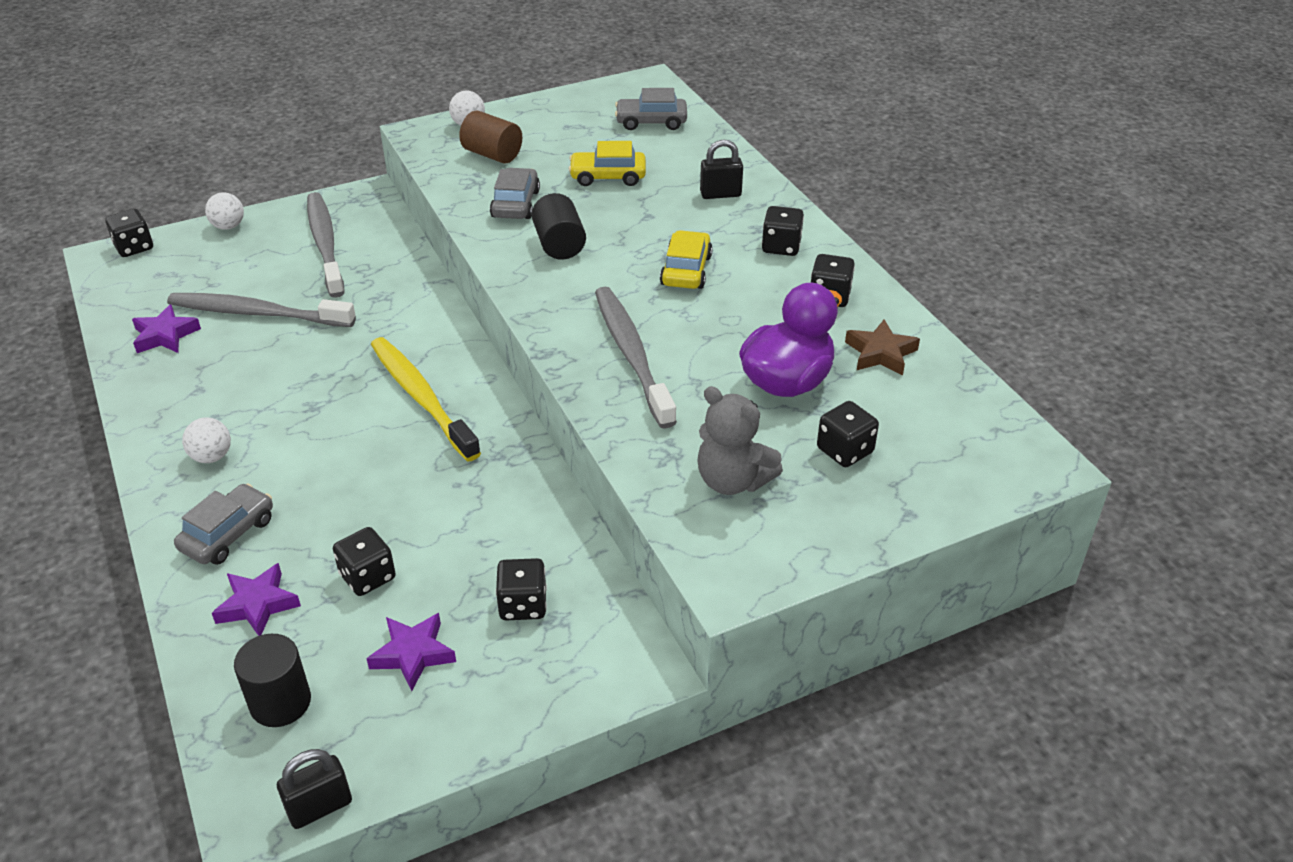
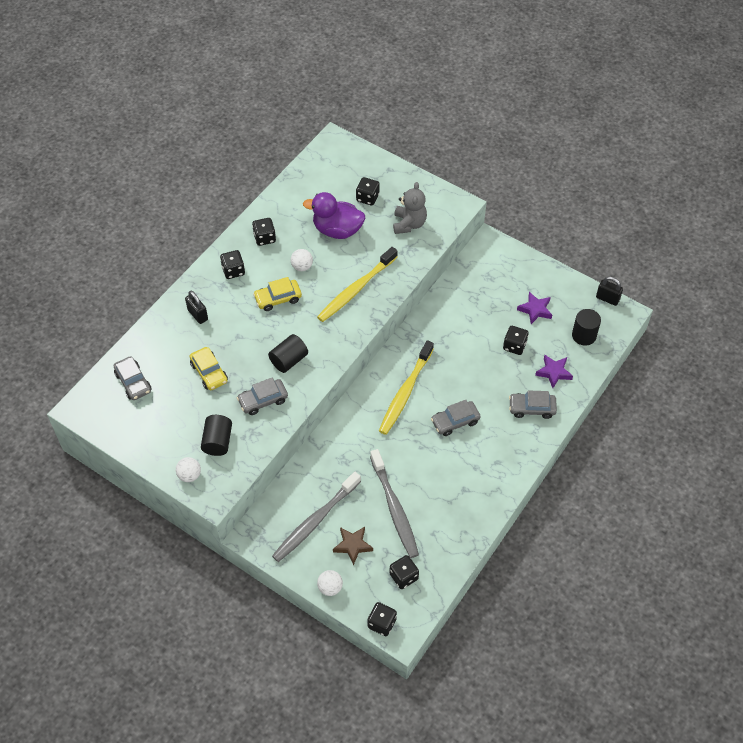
camera: 120 degrees left, 15 degrees up
purple star [132,305,201,353] -> none
white ball [182,418,231,463] -> white ball moved to [291,249,313,271]
brown cylinder [459,111,522,163] -> black cylinder [201,415,232,456]
black dice [496,558,547,620] -> black dice moved to [389,555,419,589]
grey toothbrush [595,287,677,429] -> yellow toothbrush [317,247,398,322]
brown star [845,319,920,376] -> brown star moved to [333,527,373,565]
none -> grey car [431,400,481,436]

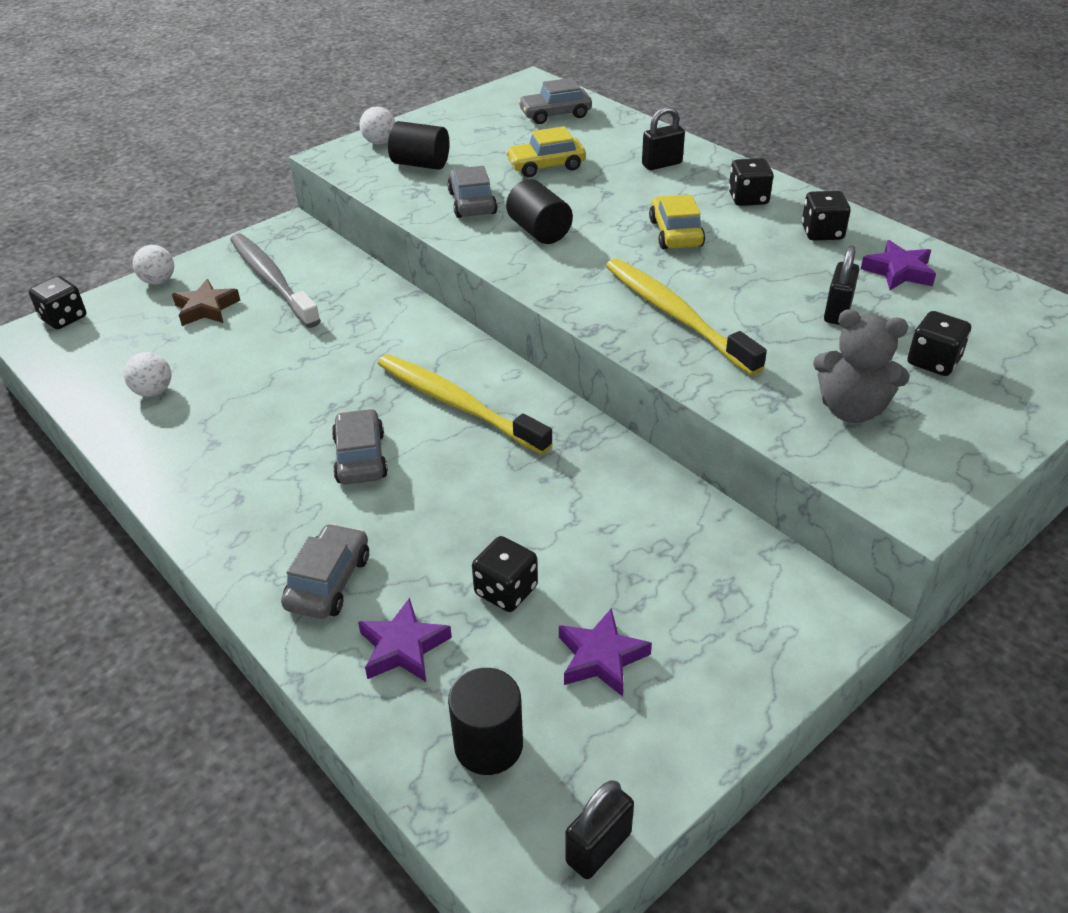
camera: 105 degrees right, 15 degrees down
white ball [291,249,313,271] -> white ball moved to [124,352,171,397]
purple duck [303,192,365,239] -> black padlock [824,246,860,325]
grey toothbrush [370,449,419,558] -> none
black dice [389,555,419,589] -> none
none -> purple star [861,240,936,290]

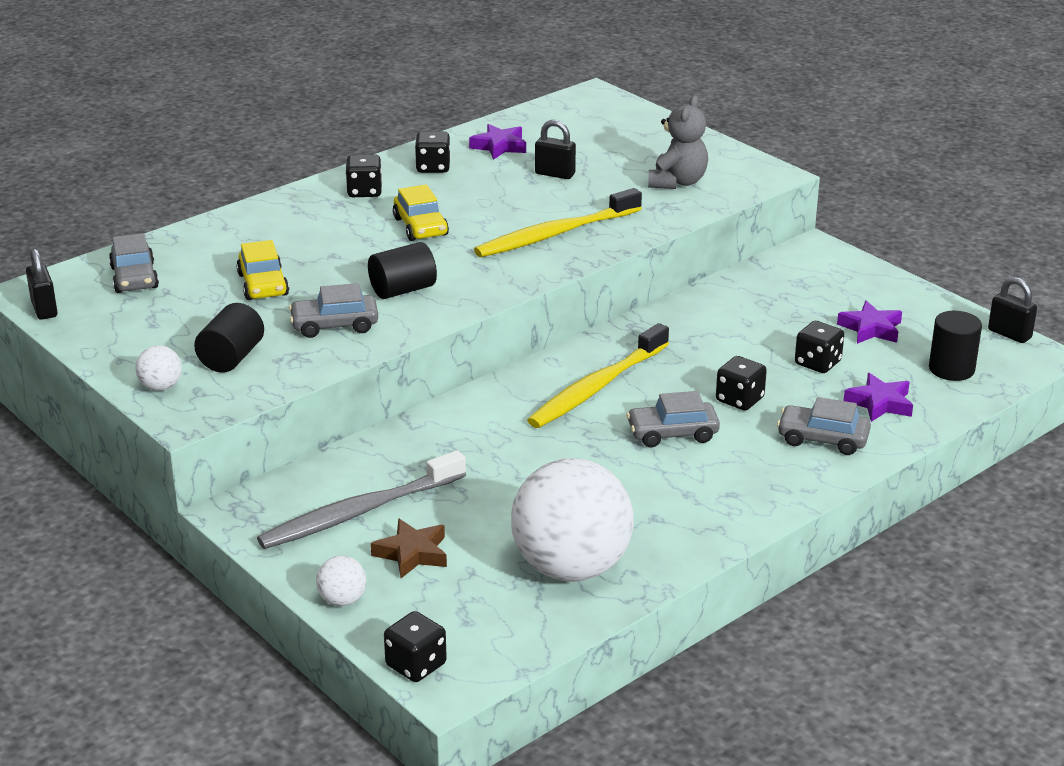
camera: 90 degrees left, 10 degrees down
white ball [124,352,171,397] -> white ball [511,458,634,582], size x2.48
black padlock [642,107,685,170] -> black padlock moved to [26,248,58,320]
yellow car [649,195,705,249] -> yellow car turned 105 degrees counterclockwise [393,184,449,241]
black dice [907,311,971,376] -> black dice moved to [716,356,767,411]

